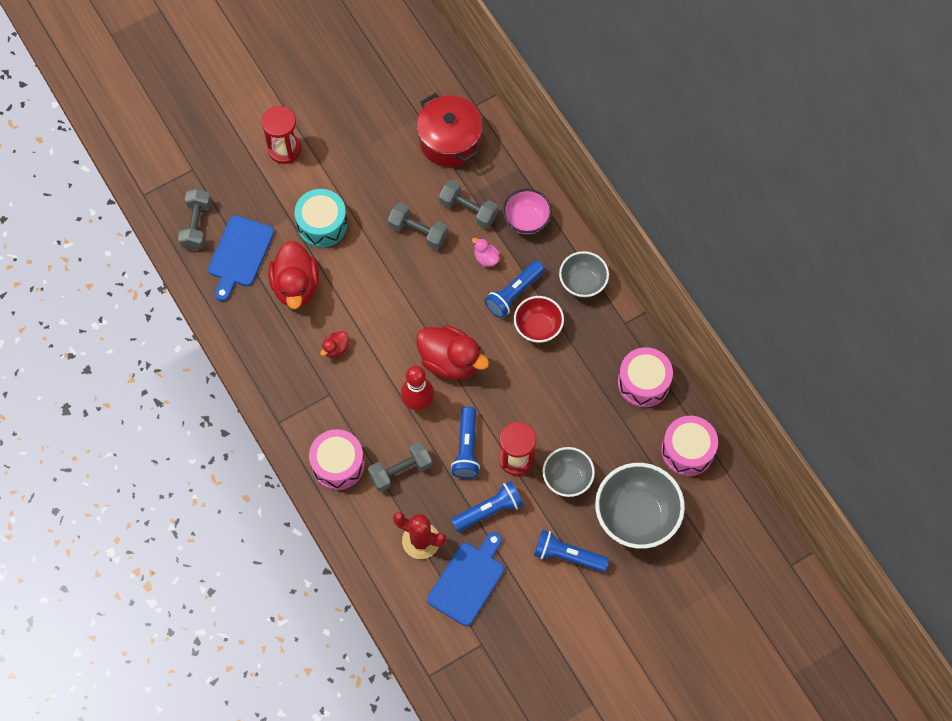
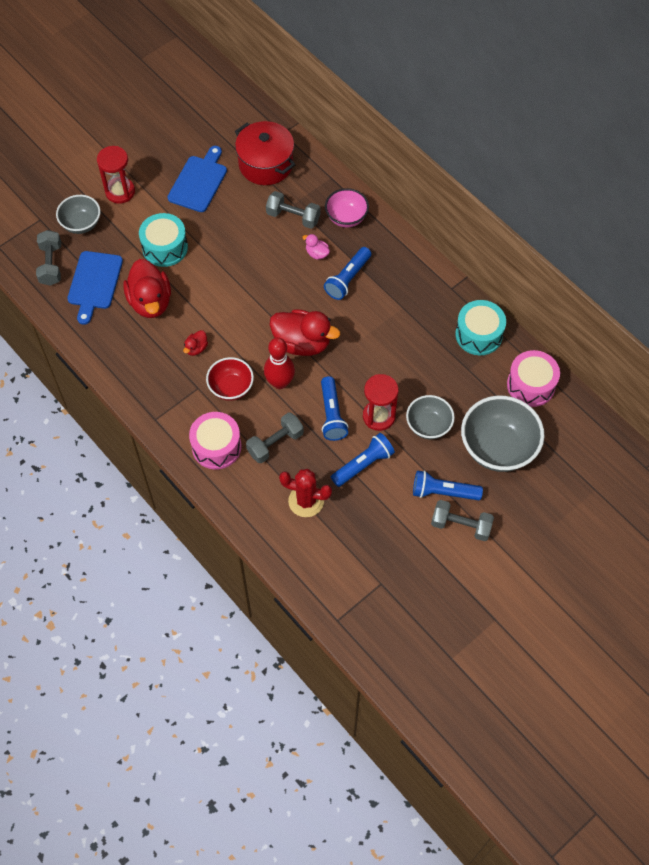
camera: 10 degrees left, 5 degrees down
grey dumbbell [388,203,448,250] -> grey dumbbell moved to [431,500,494,541]
blue cutting board [427,532,504,626] -> blue cutting board moved to [168,146,227,212]
red bowl [514,296,564,343] -> red bowl moved to [206,357,254,401]
grey bowl [559,251,609,298] -> grey bowl moved to [56,195,101,234]
pink drum [618,347,673,407] -> turquoise drum [455,300,506,355]

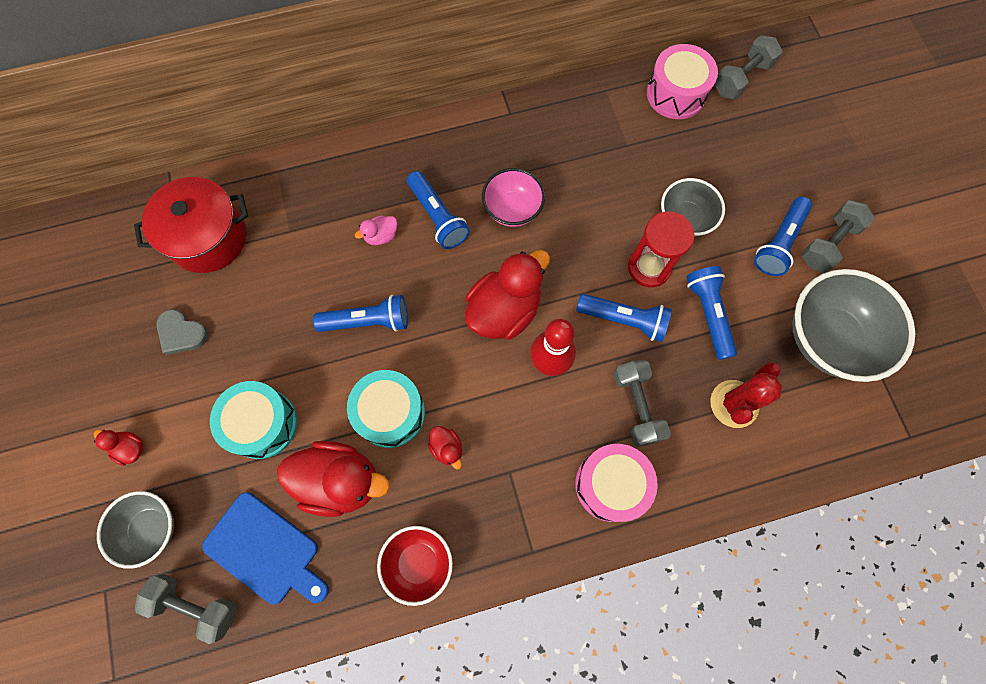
camera: 65 degrees left, 10 degrees up
red hourglass [97,146,135,204] -> red duck [94,430,143,466]
blue cutting board [168,146,227,212] -> grey heart [156,309,208,355]
red bowl [206,357,254,401] -> red bowl moved to [377,526,453,606]
grey dumbbell [266,191,320,229] -> grey dumbbell moved to [714,35,783,100]
pink bowl [325,188,369,228] -> pink bowl moved to [482,168,545,227]
turquoise drum [455,300,506,355] -> turquoise drum moved to [347,370,425,448]
grey bowl [461,396,544,472] -> grey bowl moved to [792,269,915,382]
none -> blue flashlight [313,295,408,332]

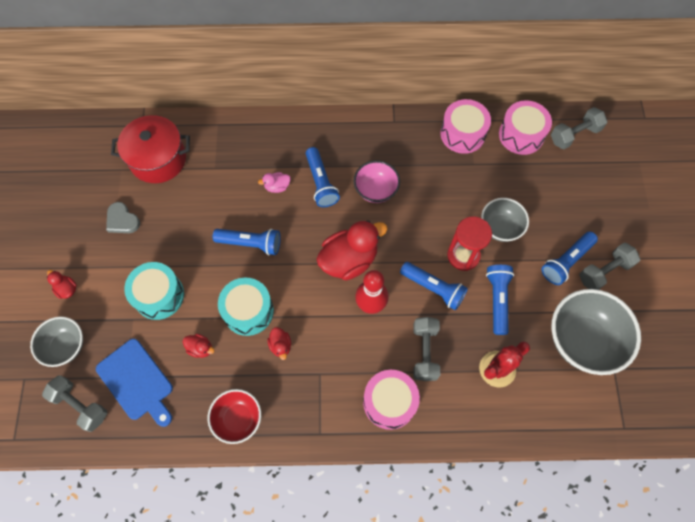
camera: 15 degrees right, 5 degrees down
red duck [277,441,390,517] -> red duck [183,334,214,358], size x0.45
none -> pink drum [440,99,491,154]

